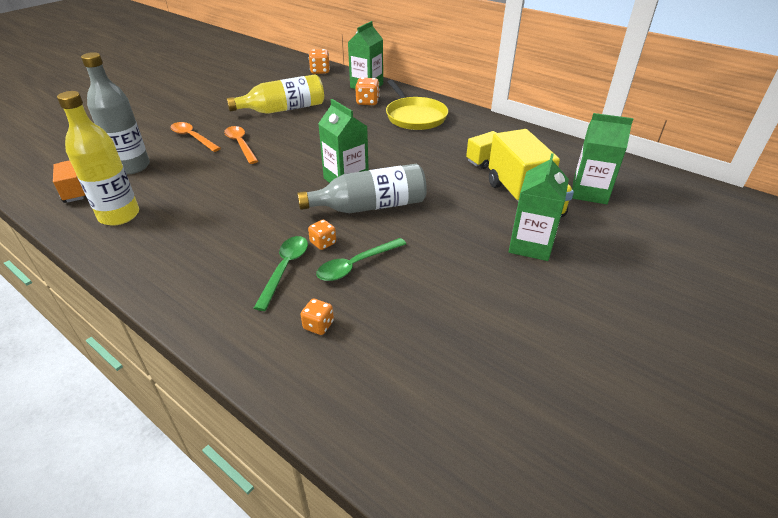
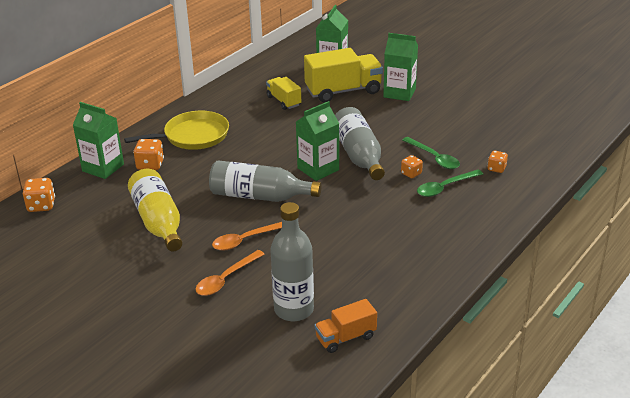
camera: 90 degrees left, 5 degrees down
yellow bottle [57,91,139,226] -> none
green spoon [254,236,308,311] -> green spoon turned 45 degrees counterclockwise [417,170,483,197]
none -> grey bottle [209,160,322,202]

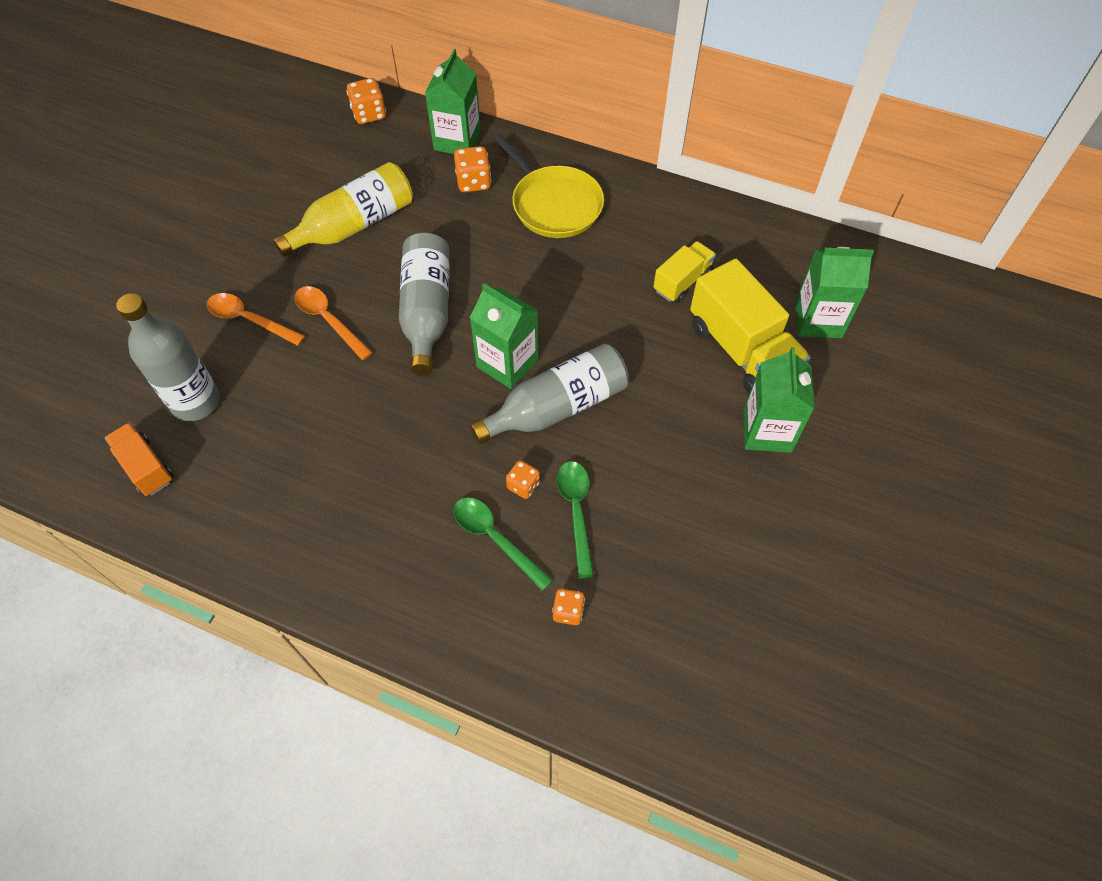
camera: 75 degrees right, 25 degrees up
green spoon [403,137,460,169] -> green spoon turned 135 degrees clockwise [556,461,594,579]

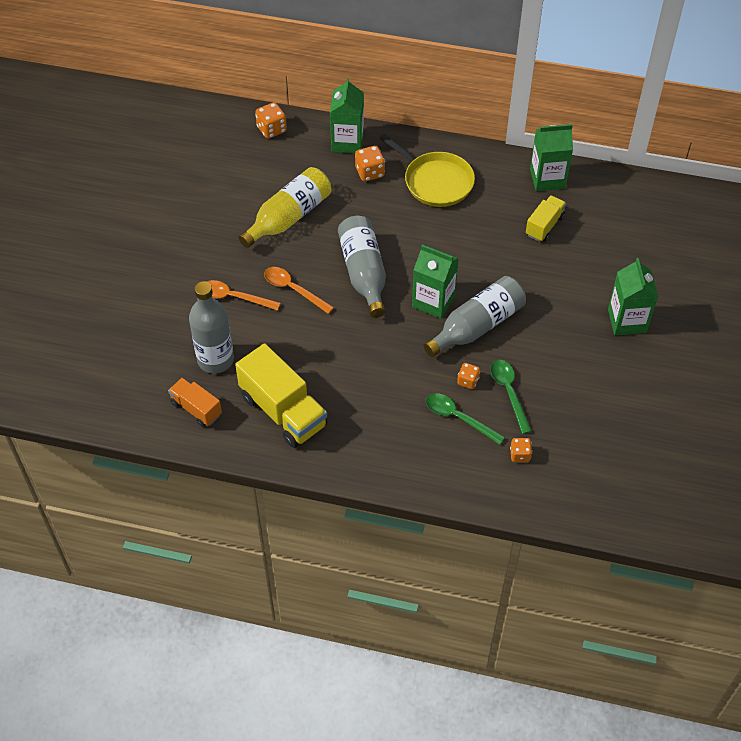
camera: 10 degrees left, 5 degrees down
yellow truck [690,259,811,394] -> yellow truck moved to [235,343,327,448]
green carton [795,247,874,338] -> green carton moved to [530,124,573,191]

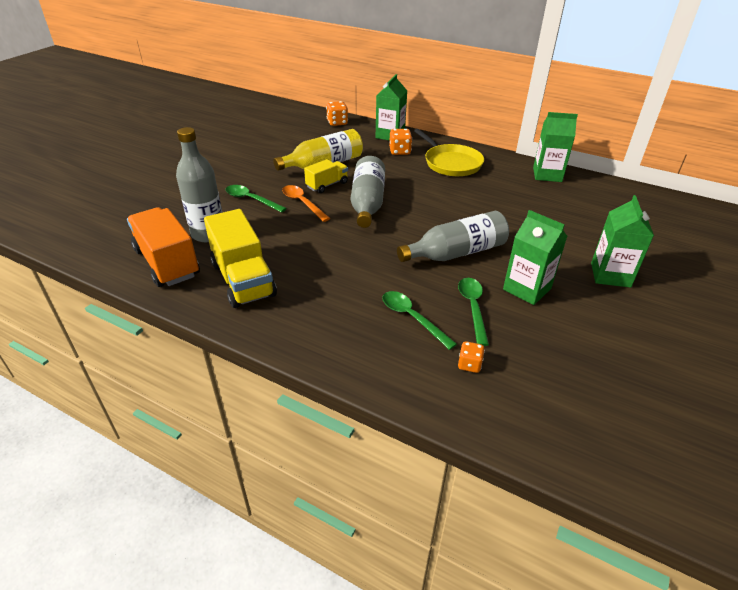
camera: 15 degrees right, 15 degrees down
orange truck [168,378,222,427] -> orange truck [127,207,200,287], size x1.79
orange spoon [206,280,281,311] -> green spoon [225,185,287,213]
green carton [412,245,459,319] -> green carton moved to [503,210,567,305]
orange dice [457,363,480,389] -> none
yellow truck [526,195,566,242] -> yellow truck moved to [304,159,348,193]

